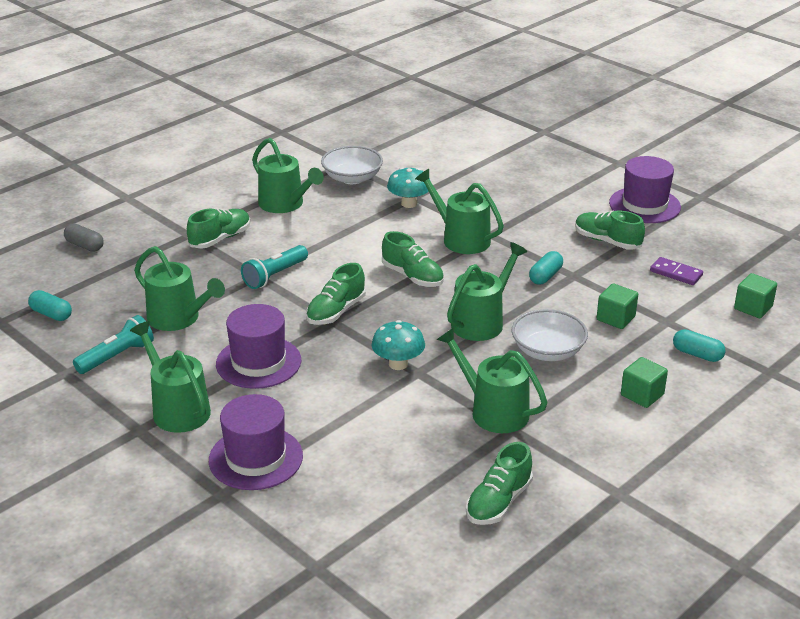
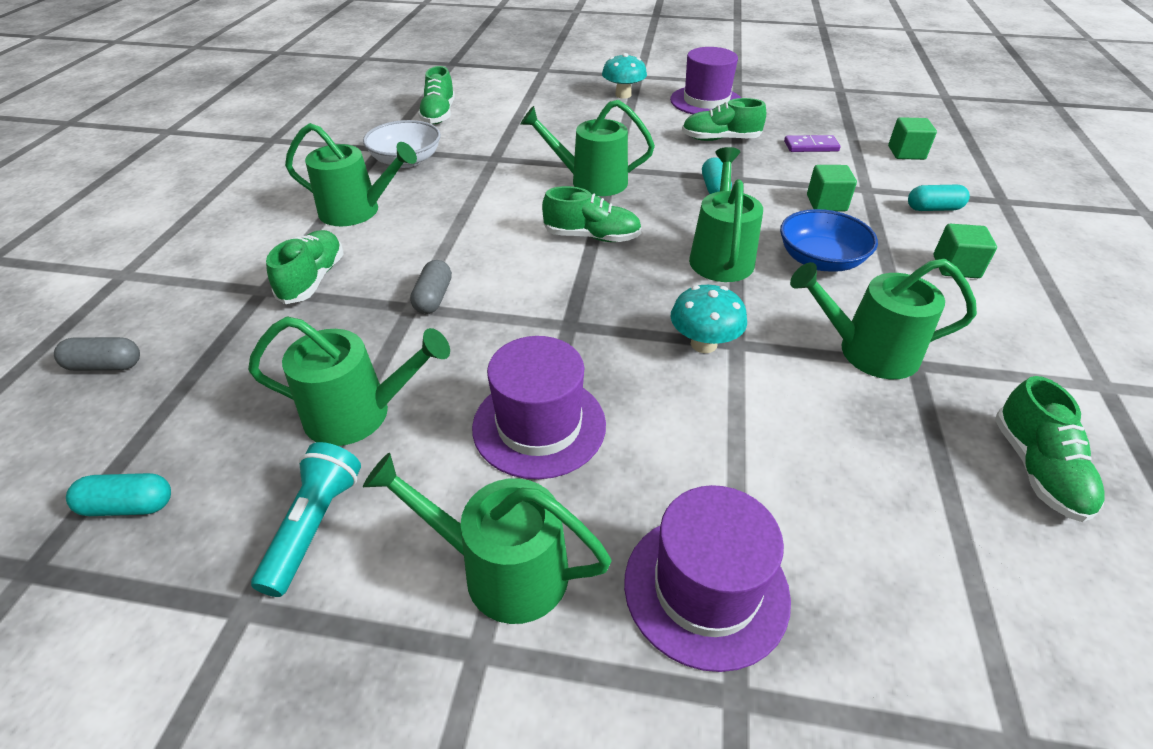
camera: 35 degrees left, 10 degrees up
turquoise flashlight [241,245,308,289] -> grey capsule [410,260,452,314]
green shoe [306,263,366,325] -> green shoe moved to [418,66,455,124]
turquoise mushroom [387,167,430,208] -> turquoise mushroom moved to [602,53,647,99]
white bowl [512,309,588,361] -> blue bowl [780,209,878,272]

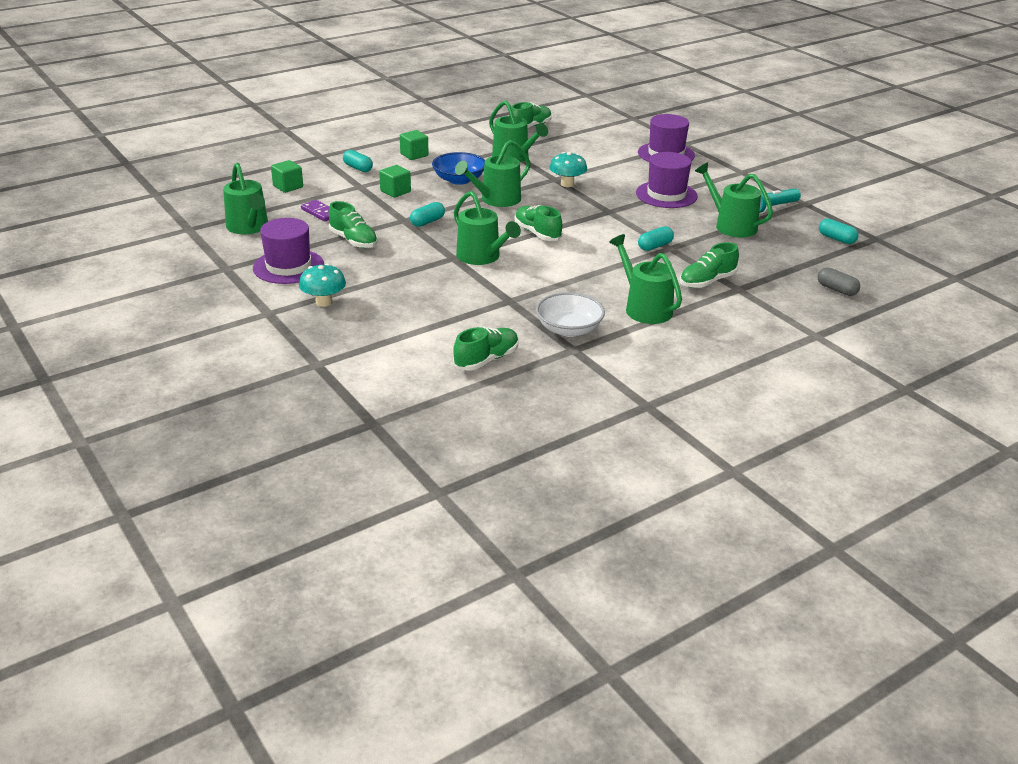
camera: 135 degrees left, 10 degrees down
green watering can [363,453,612,624] -> green watering can moved to [223,162,268,234]
grey capsule [410,260,452,314] -> turquoise capsule [638,226,674,251]

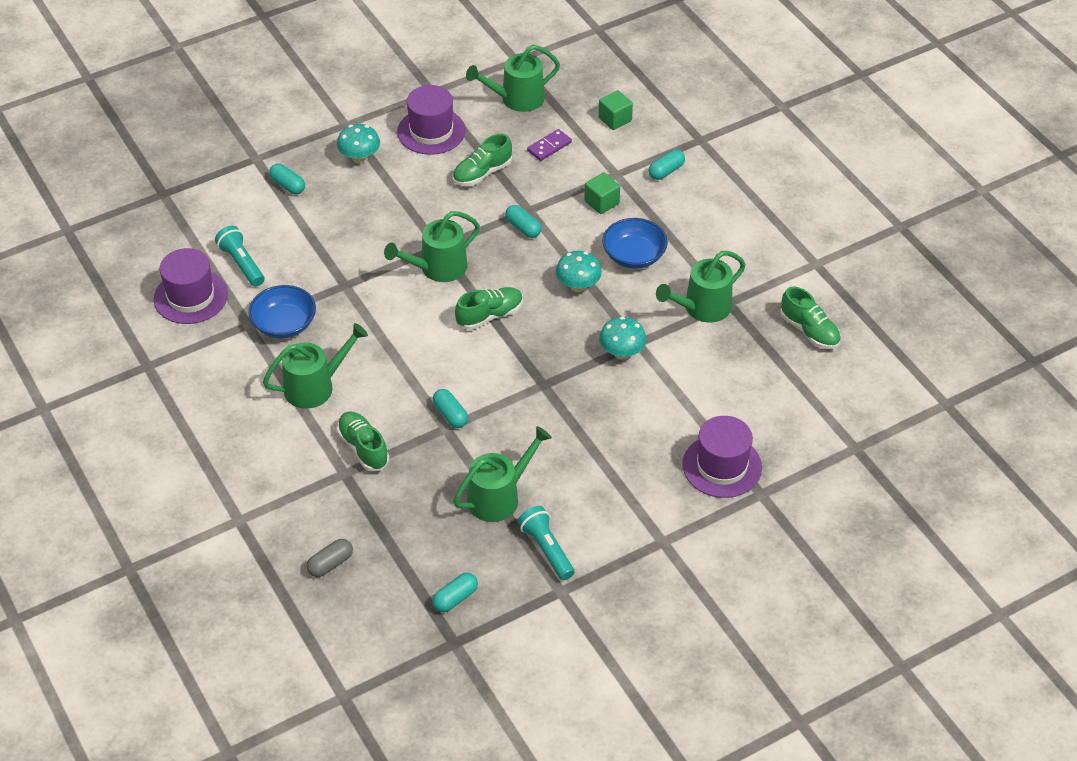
camera: 95 degrees right, 15 degrees up
green cube [400,130,429,160] -> none
green shoe [453,327,519,371] -> turquoise flashlight [215,226,264,287]
green watering can [455,140,531,207] -> turquoise mushroom [556,251,602,292]
white bowl [536,292,605,337] -> blue bowl [248,285,316,338]
purple hat [636,152,698,208] -> purple hat moved to [154,248,228,324]
none -> turquoise capsule [269,164,305,194]

